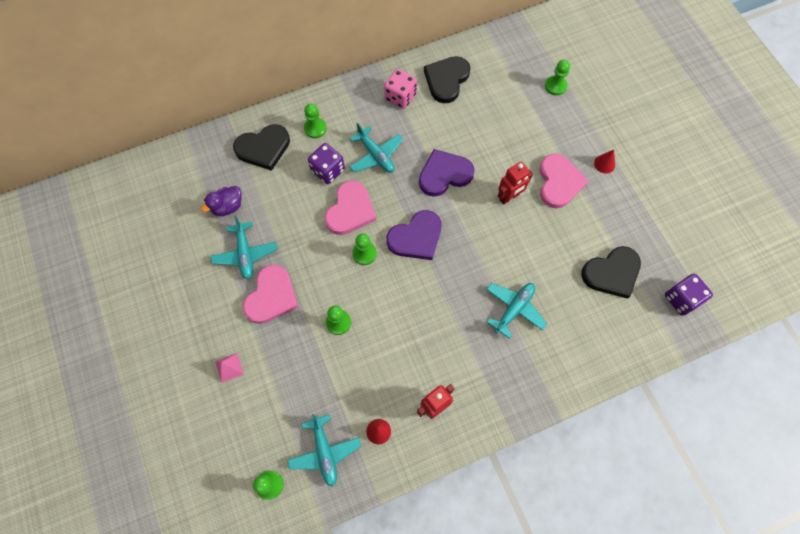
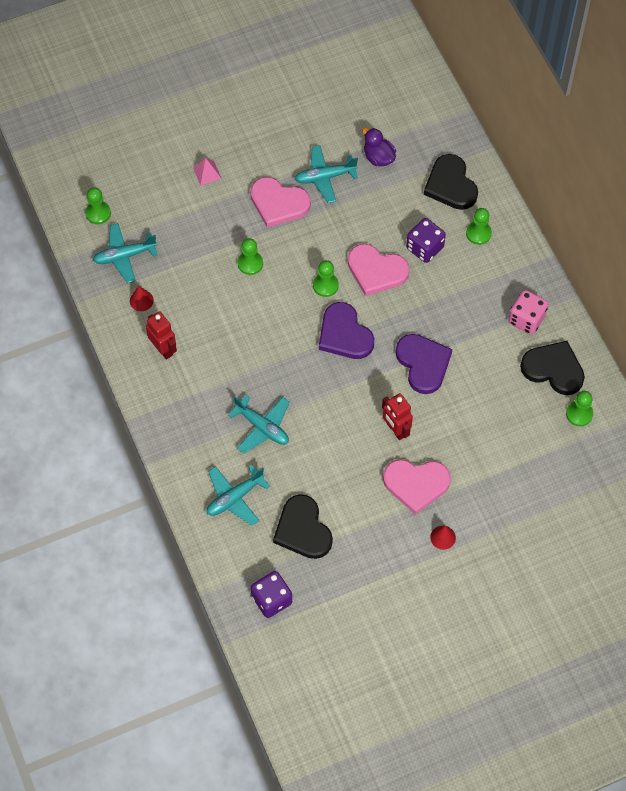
camera: 90 degrees right, 5 degrees down
turquoise plane [349,123,403,173] -> turquoise plane moved to [207,465,270,526]
green pawn [545,60,570,95] -> green pawn moved to [566,391,593,426]

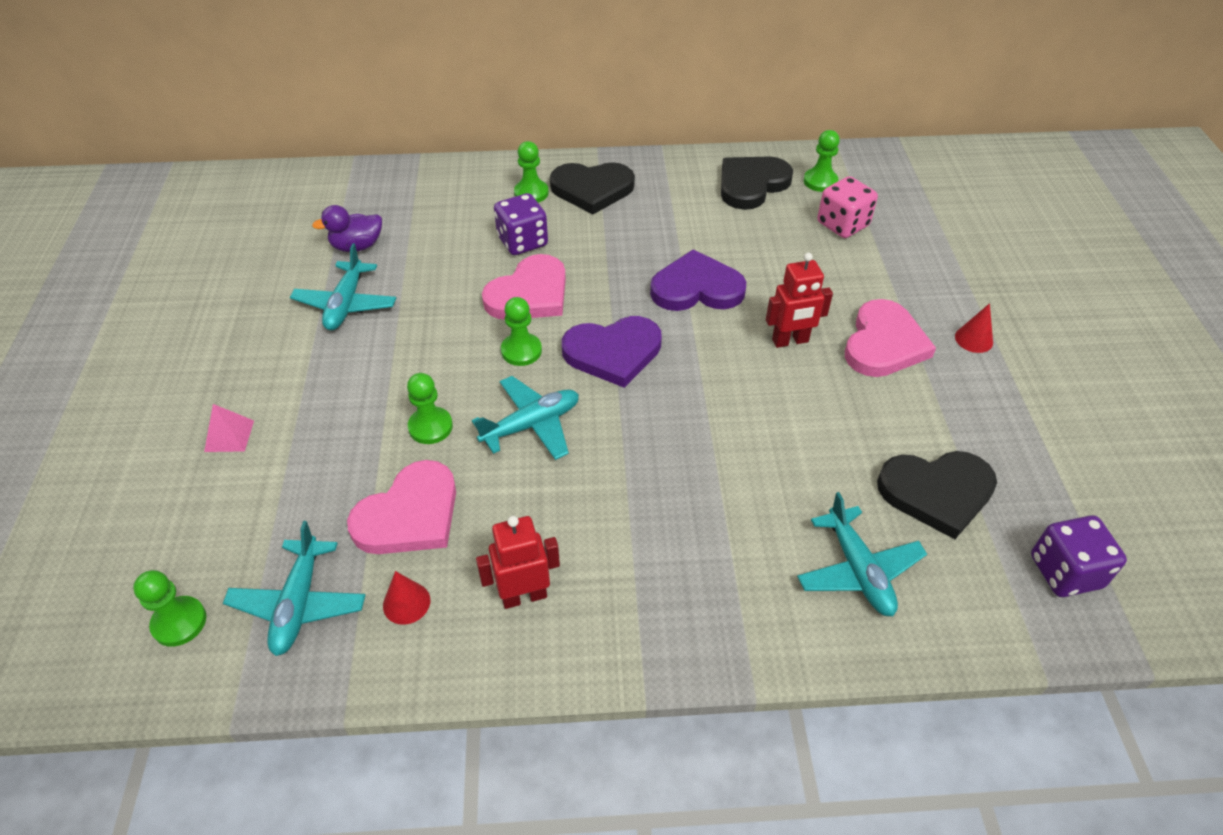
camera: 70 degrees left, 15 degrees down
turquoise plane [228,395,290,454] -> turquoise plane moved to [472,376,579,460]
pink heart [250,177,311,228] -> pink heart moved to [347,460,456,554]
black heart [424,154,478,210] -> black heart moved to [550,162,635,214]
pink dice [508,290,548,335] -> pink dice moved to [817,176,878,238]

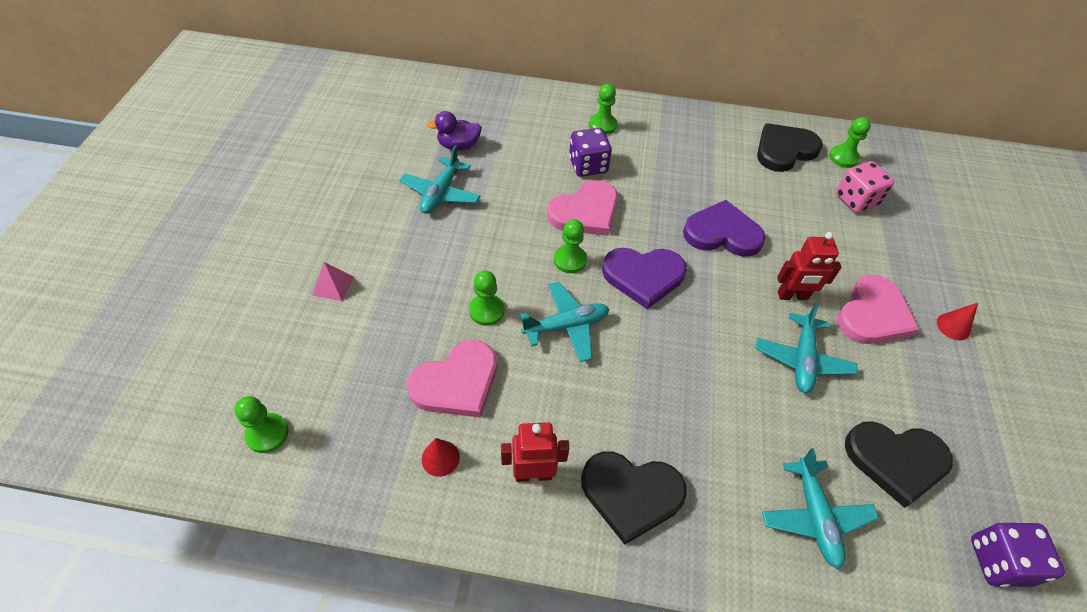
camera: 10 degrees right, 5 degrees up
turquoise plane [223,521,365,656] -> turquoise plane moved to [756,303,857,393]
black heart [550,162,635,214] -> black heart moved to [581,451,687,545]

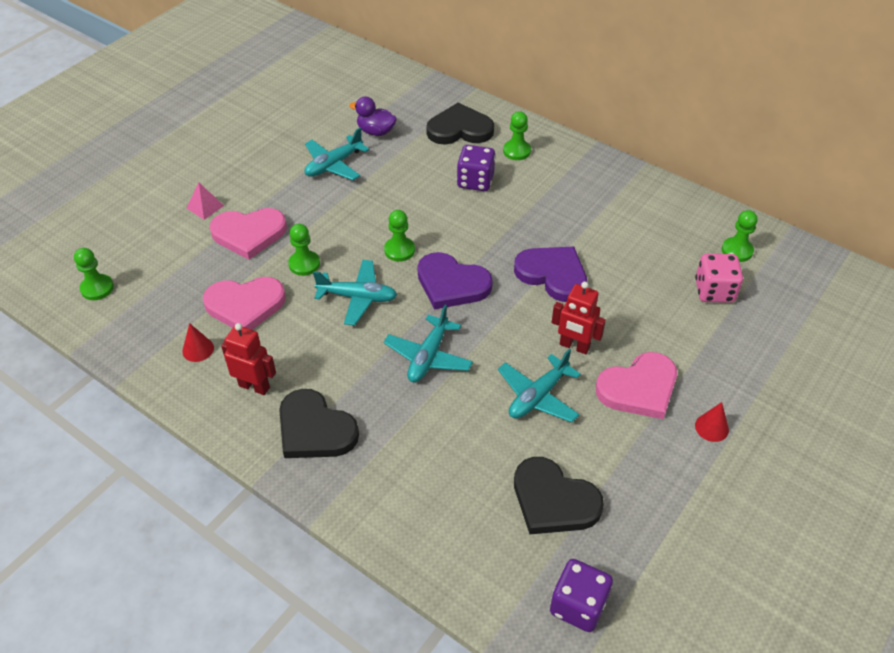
camera: 30 degrees right, 5 degrees down
pink heart [547,180,618,236] -> pink heart moved to [209,208,287,260]
black heart [757,123,823,172] -> black heart moved to [426,103,494,145]
turquoise plane [762,448,879,569] -> turquoise plane moved to [384,305,473,382]

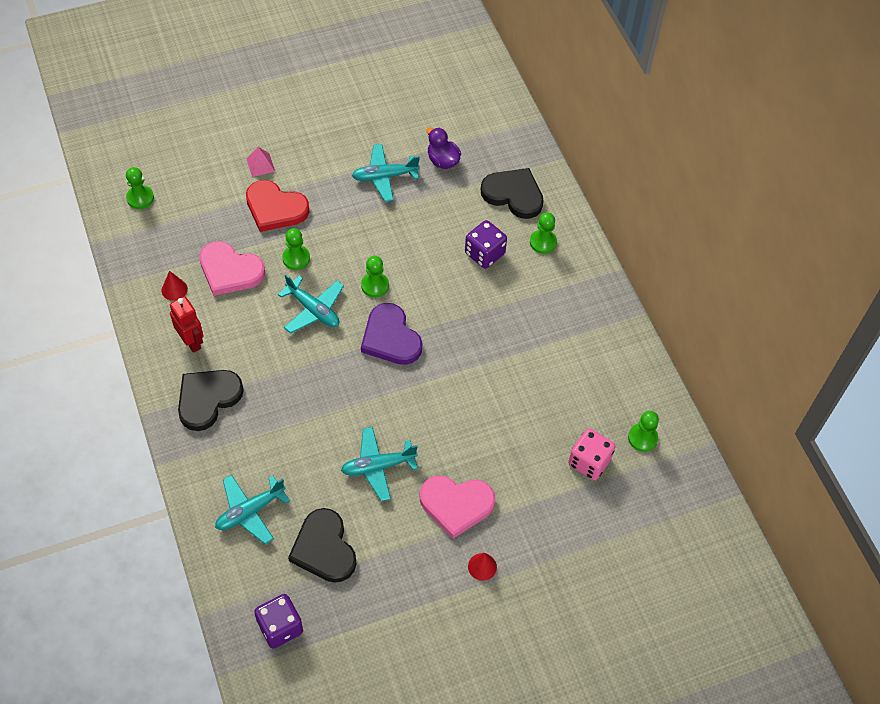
camera: 30 degrees right, 10 degrees up
pink heart [209,208,287,260] -> red heart [246,180,309,232]
black heart [279,389,359,458] -> black heart turned 60 degrees clockwise [178,370,244,431]
turquoise plane [384,305,473,382] -> turquoise plane moved to [215,475,290,544]
purple heart [514,247,587,302] -> none
red robot [552,282,606,354] -> none

